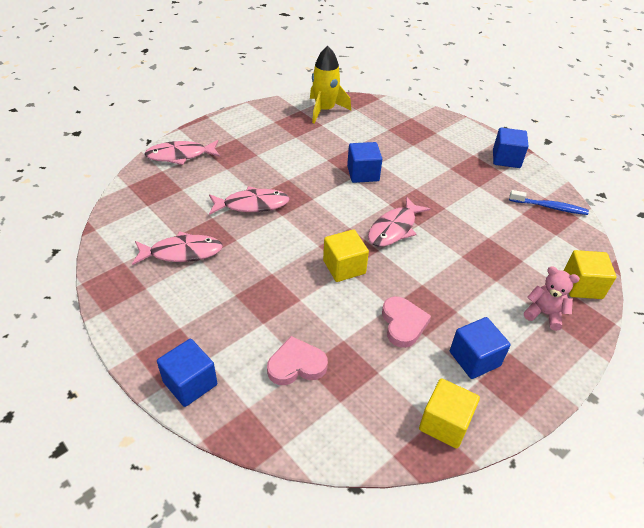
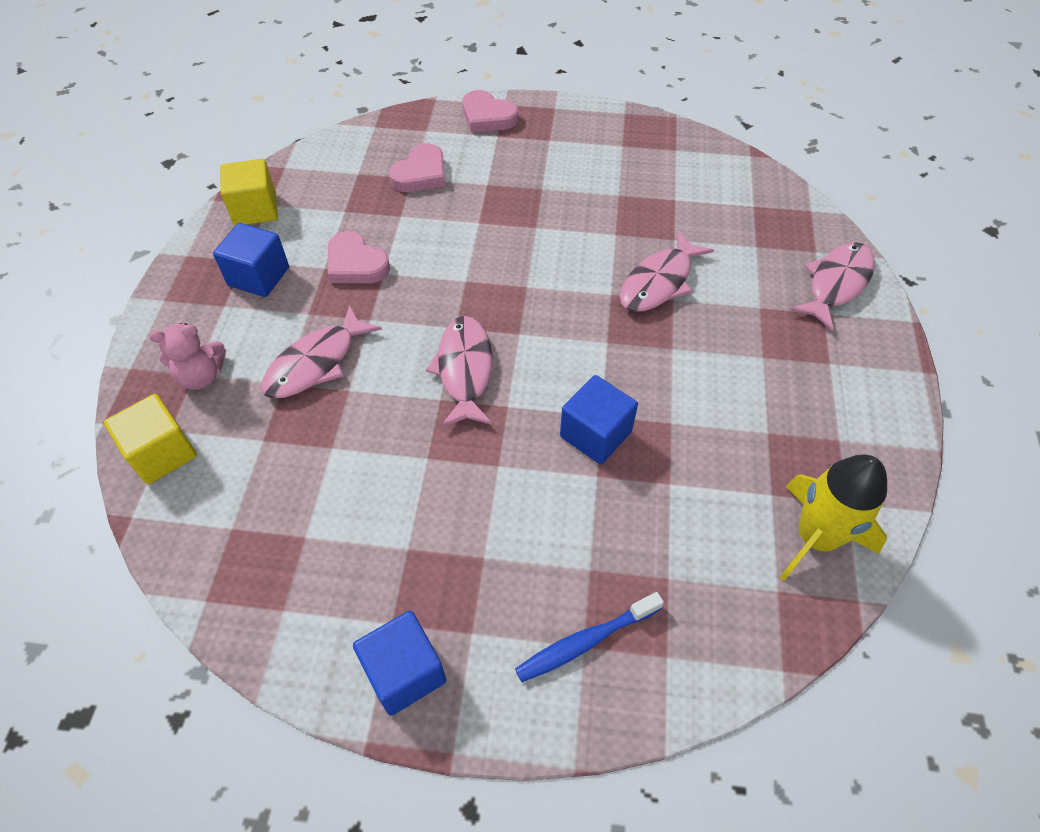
camera: 140 degrees right, 10 degrees up
pink fish [132,231,223,265] -> pink fish moved to [261,305,382,398]
blue cube [157,339,217,407] -> pink heart [462,90,518,132]
yellow cube [323,229,369,282] -> none
blue toothbrush [509,190,589,215] -> blue toothbrush moved to [515,592,664,682]

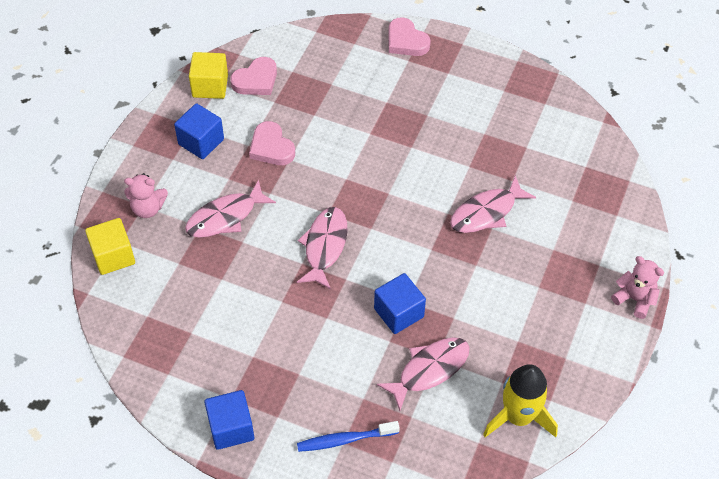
camera: 15 degrees right, 0 degrees up
pink heart [389,143,445,192] -> pink heart moved to [230,57,277,95]
pink fish [790,242,875,331] -> pink fish moved to [377,337,470,411]
none -> pink teddy bear [611,256,664,319]

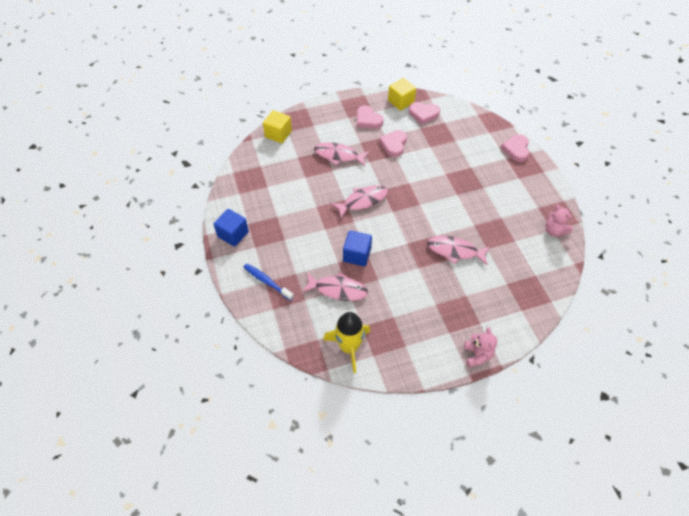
camera: 50 degrees right, 0 degrees up
pink teddy bear [124,173,168,218] -> pink teddy bear moved to [545,205,573,237]
blue cube [174,103,224,159] -> pink heart [357,105,384,129]

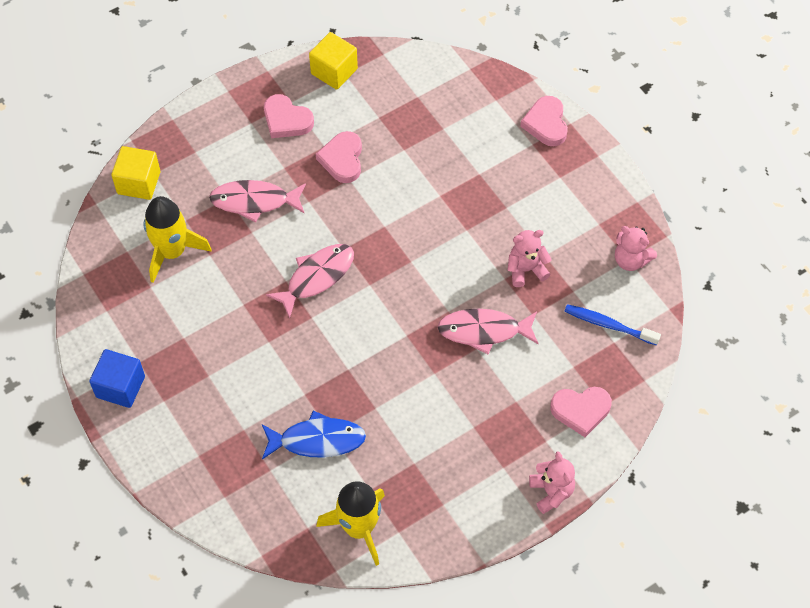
camera: 15 degrees left, 5 degrees up
blue toothbrush [244,263,294,301] -> blue toothbrush moved to [564,304,661,345]
pink fish [302,272,368,301] -> blue fish [262,410,366,459]
blue cube [343,230,372,266] -> none
pink heart [409,102,440,125] -> pink heart moved to [550,387,612,437]
none -> yellow rocket [144,196,212,283]
none -> pink teddy bear [508,230,552,287]

